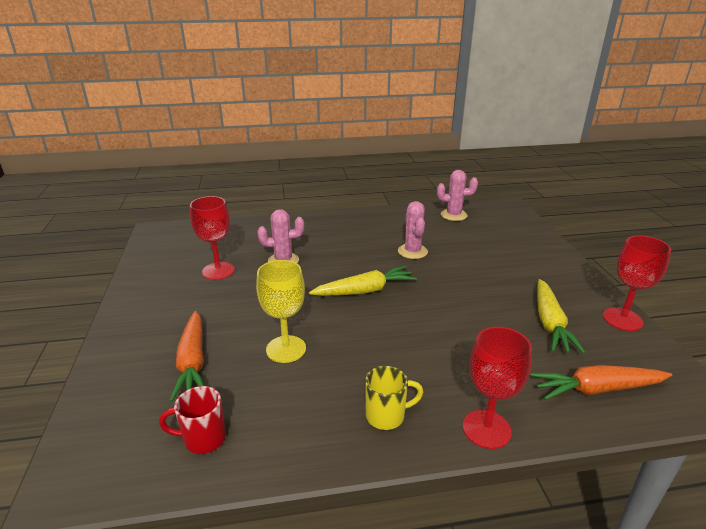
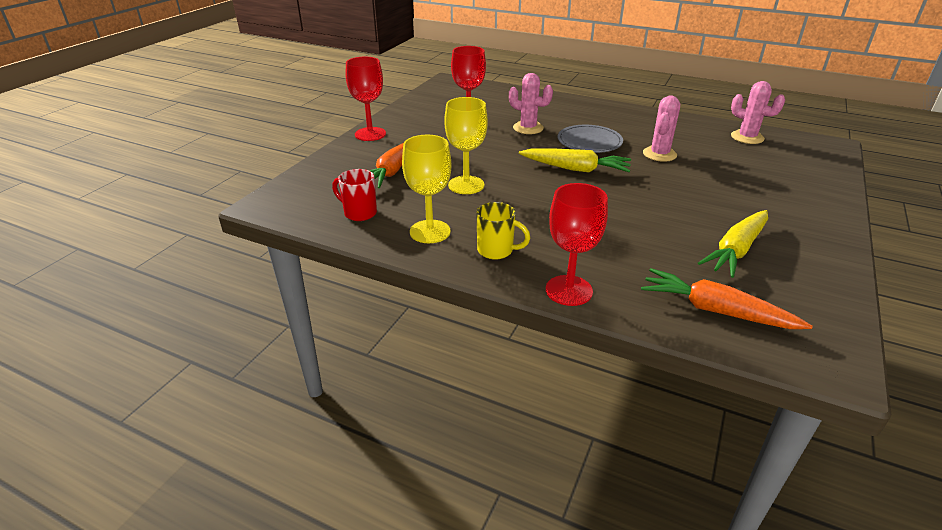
camera: 35 degrees right, 5 degrees up
red goblet [603,235,671,331] -> red goblet moved to [346,57,386,141]
none -> yellow goblet [402,135,451,243]
none -> grey plate [558,125,623,153]

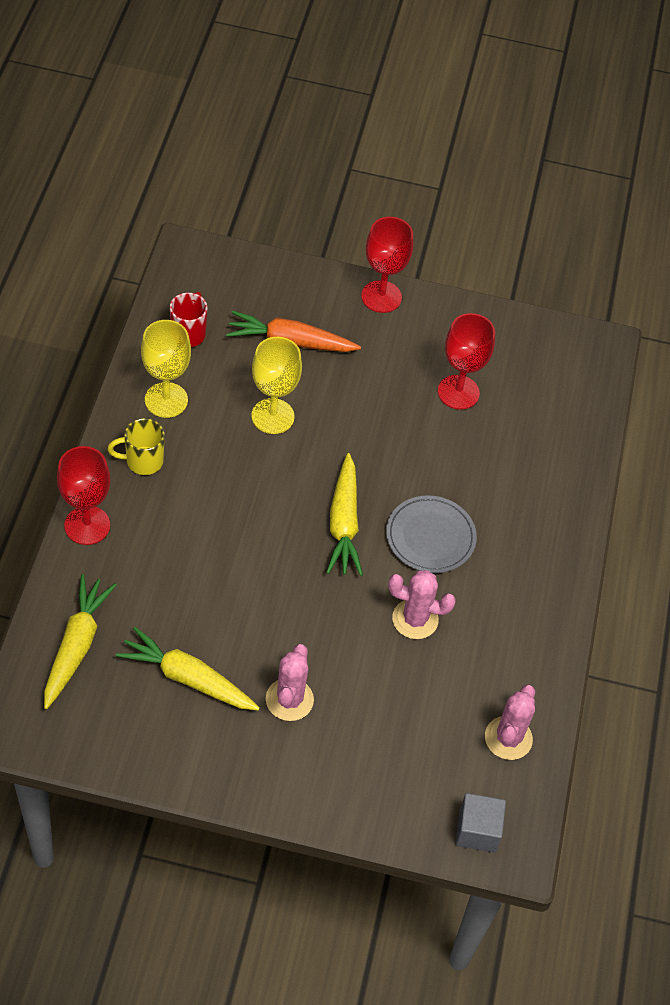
camera: 70 degrees right, 20 degrees up
yellow mug [476,202,530,260] -> yellow mug turned 75 degrees clockwise [108,418,165,475]
pink cactus [509,73,553,134] -> pink cactus moved to [266,644,314,721]
orange carrot [641,268,813,329] -> yellow carrot [44,575,117,709]
none -> grey cube [456,793,506,853]

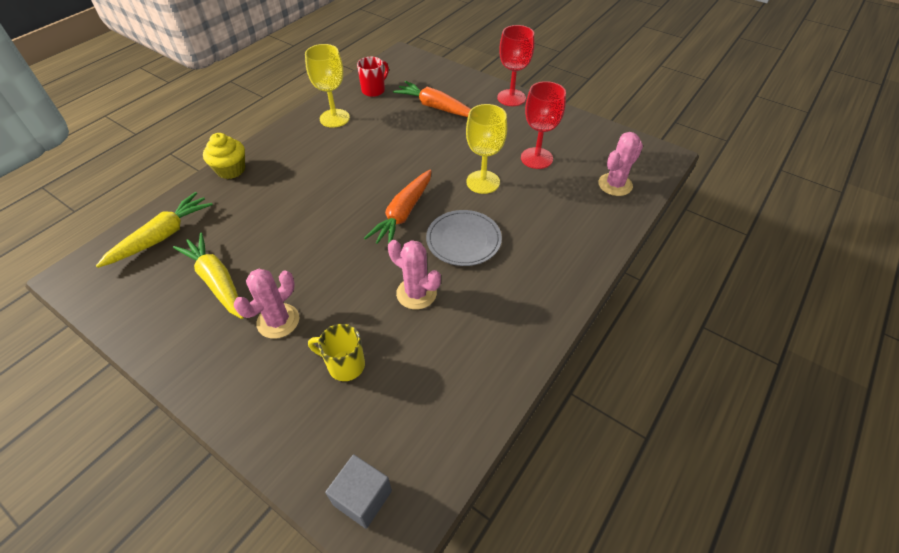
camera: 30 degrees right, 5 degrees down
red goblet [57,446,110,545] -> yellow cupcake [203,133,245,179]
yellow mug [108,418,165,475] -> yellow mug moved to [308,324,365,381]
yellow goblet [251,337,302,434] -> yellow goblet moved to [466,104,507,194]
yellow carrot [326,453,363,576] -> orange carrot [364,169,431,244]
pink cactus [485,685,535,760] -> pink cactus moved to [598,132,643,196]

